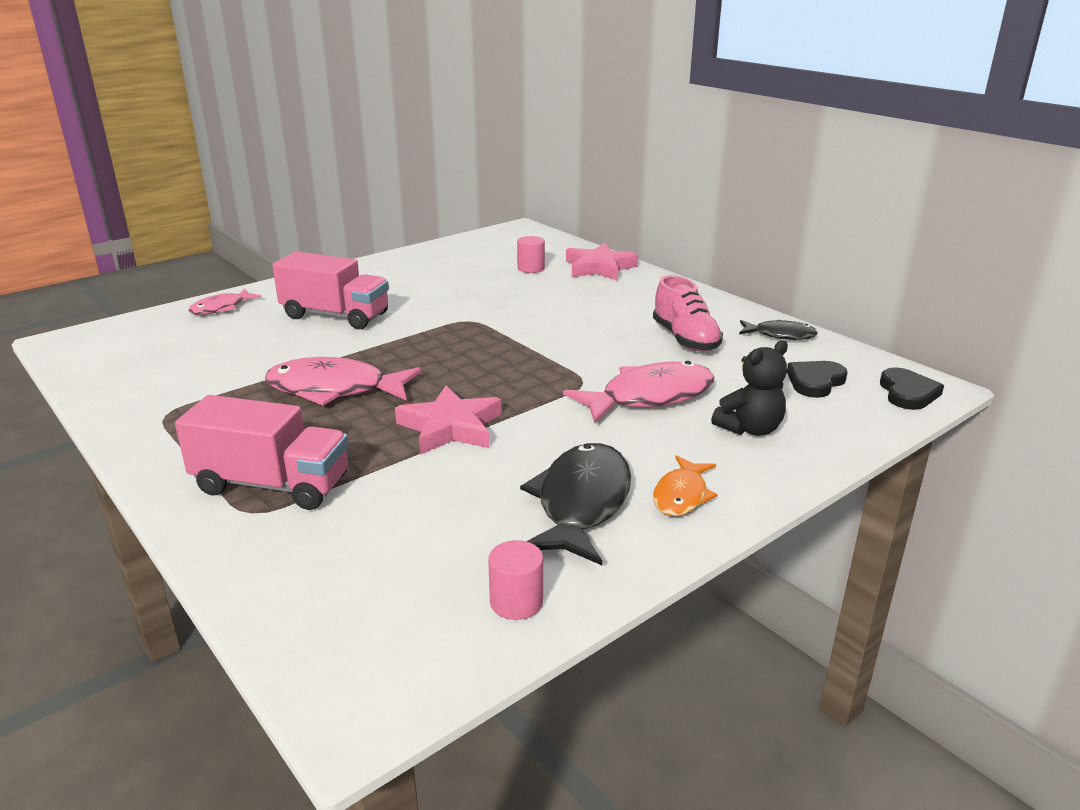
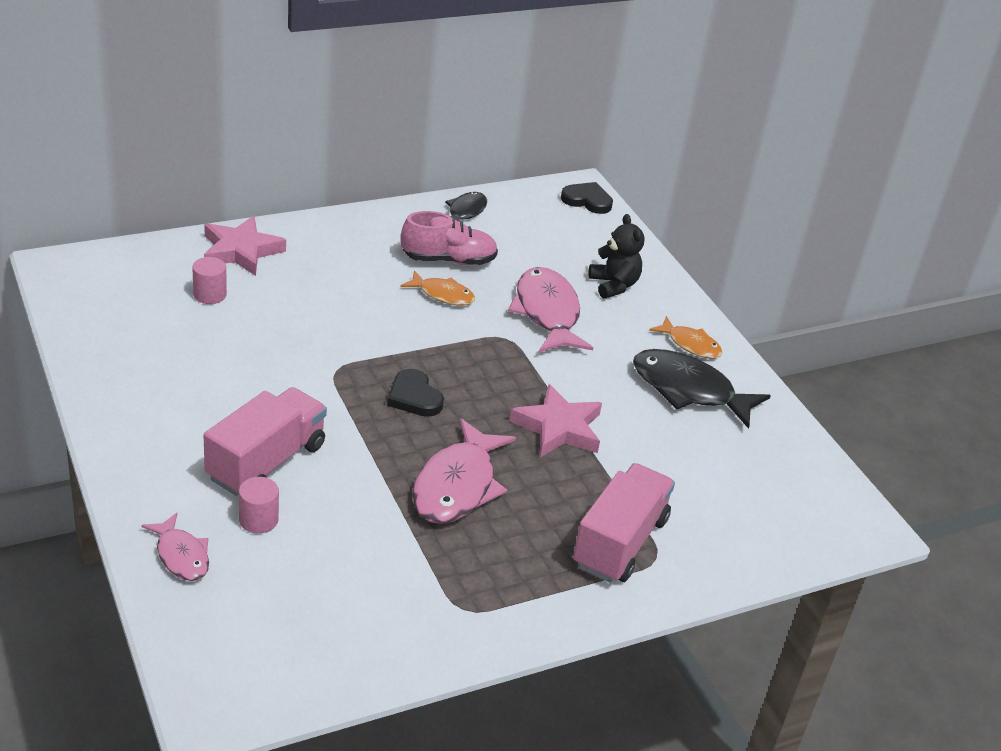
camera: 80 degrees left, 10 degrees up
pink cylinder [488,540,543,620] -> pink cylinder moved to [239,477,279,534]
black heart [787,361,848,398] -> black heart moved to [387,369,444,417]
none -> orange fish [400,270,475,306]

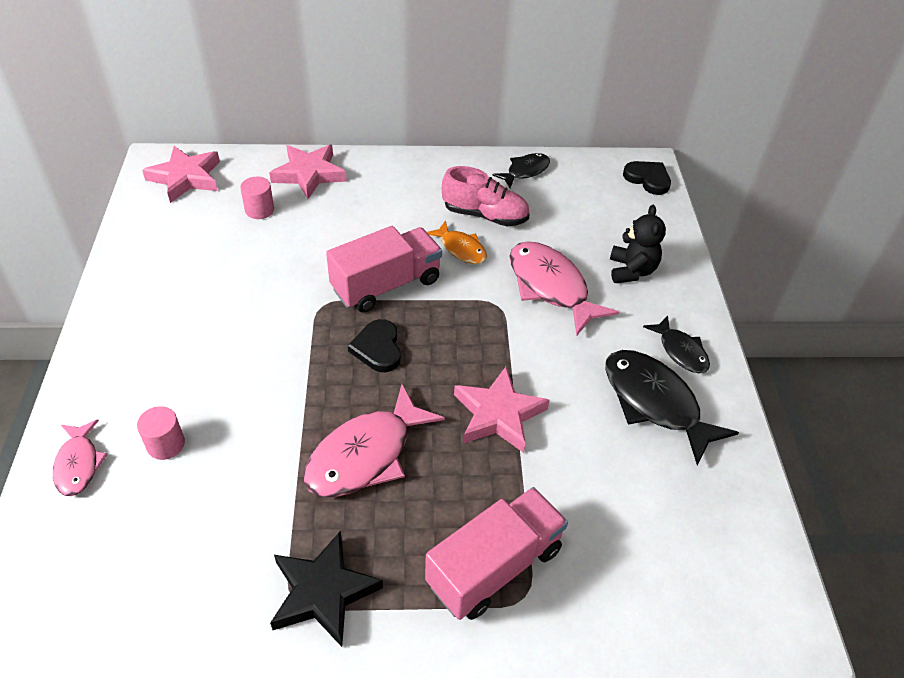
camera: 25 degrees right, 10 degrees up
pink truck [204,387,327,496] -> pink truck moved to [326,226,442,312]
pink fish [508,267,593,352] -> pink fish turned 45 degrees counterclockwise [510,241,619,336]
orange fish [649,316,723,359] -> black fish [643,315,710,373]
none -> pink star [142,146,220,203]
none -> black star [270,531,383,647]

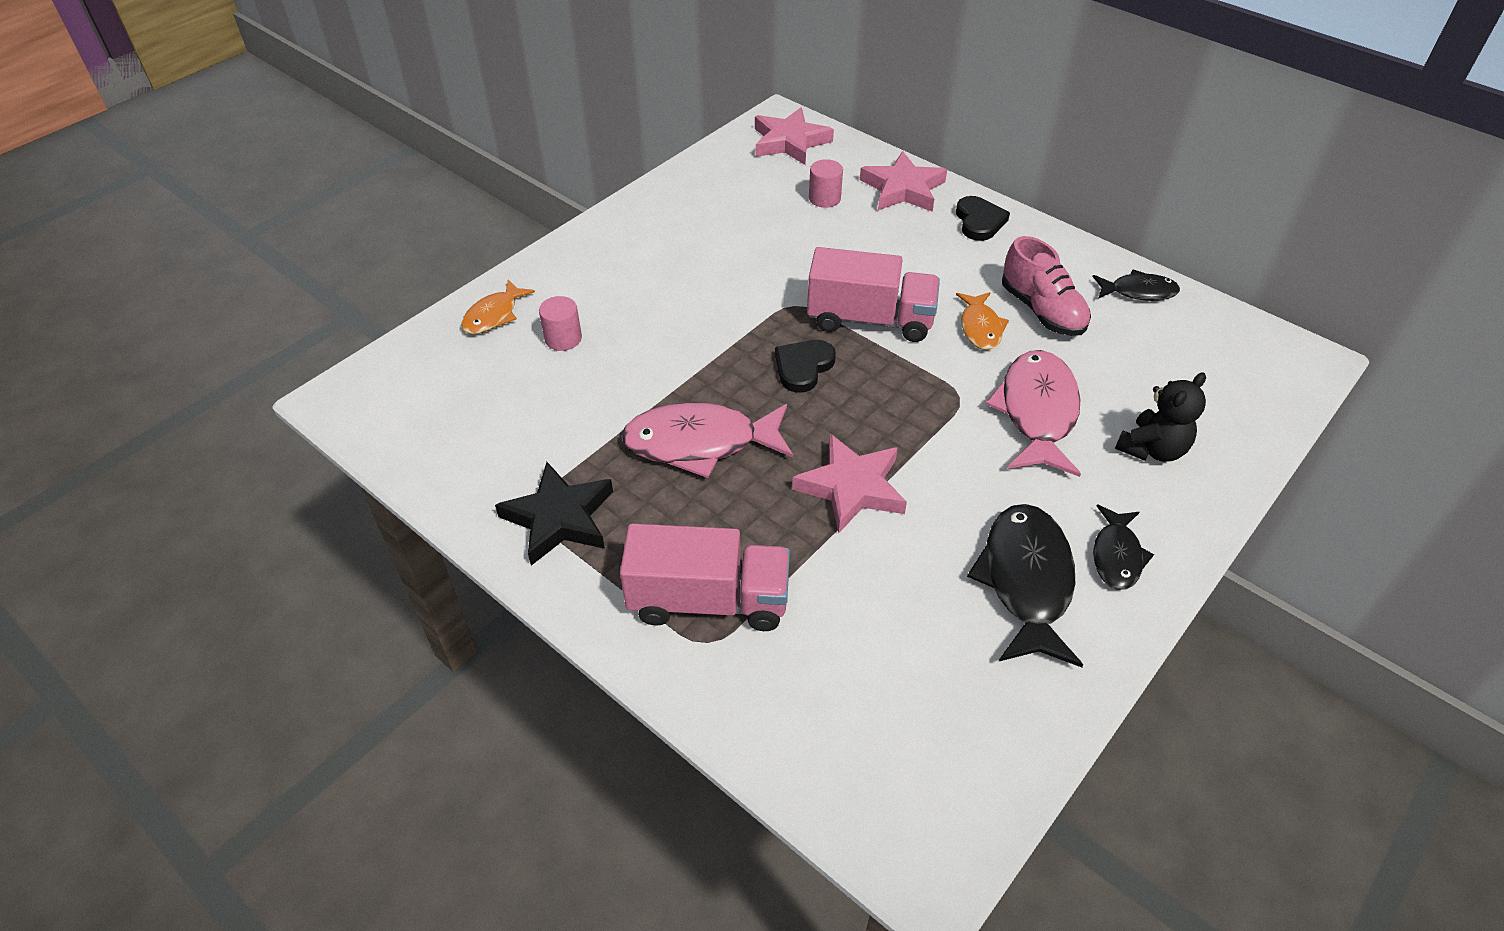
camera: 45 degrees right, 0 degrees up
pink fish [53,419,108,496] -> orange fish [461,280,535,334]
black heart [623,161,671,195] -> black heart moved to [956,196,1010,241]

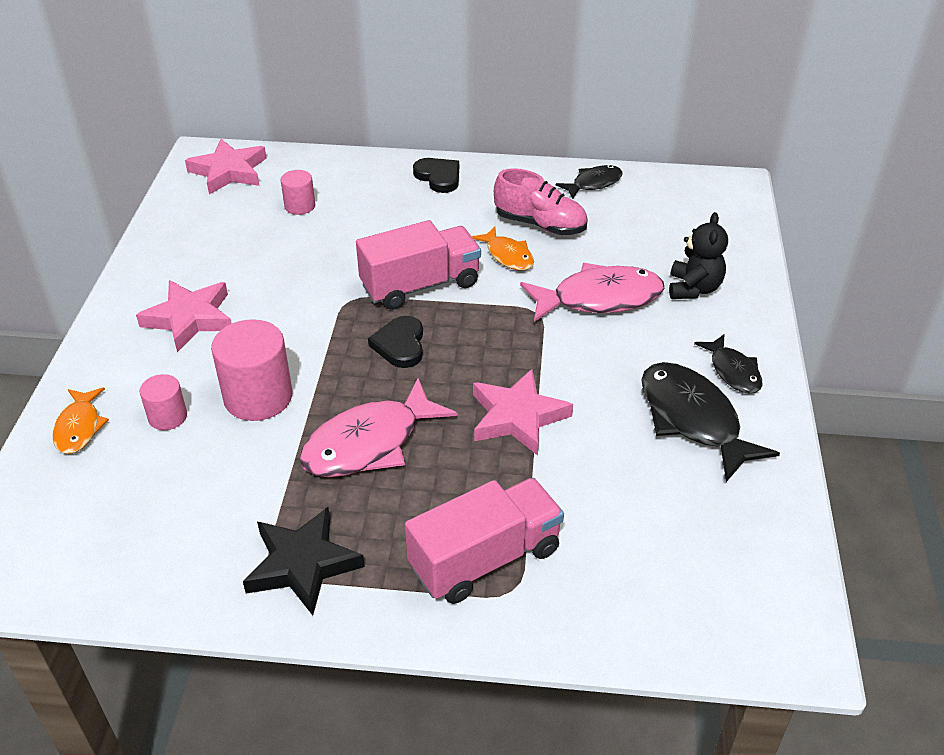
camera: 35 degrees left, 5 degrees down
pink star [860,151,947,212] -> pink star moved to [136,280,232,352]
pink fish [985,350,1081,477] -> pink fish turned 105 degrees clockwise [520,263,664,322]
none -> pink cylinder [211,319,293,421]

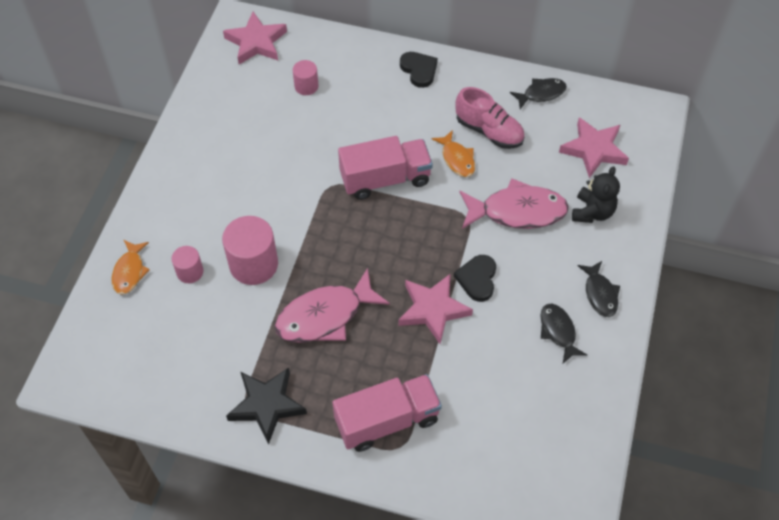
camera: 10 degrees right, 15 degrees up
pink star [136,280,232,352] -> pink star moved to [559,117,629,178]
black heart [368,316,423,368] -> black heart moved to [454,255,496,302]
black fish [642,362,780,482] -> black fish [540,304,587,363], size x0.57

